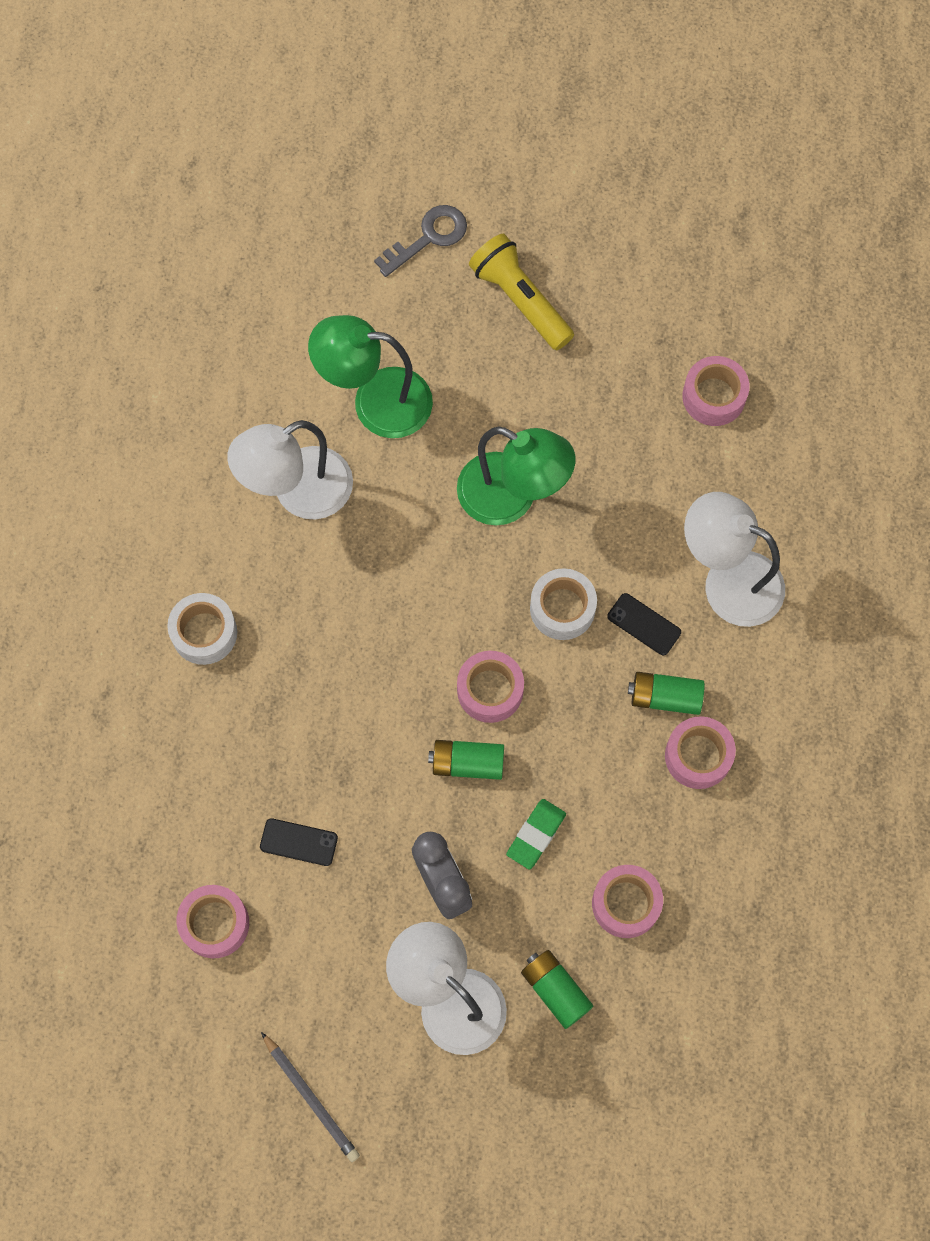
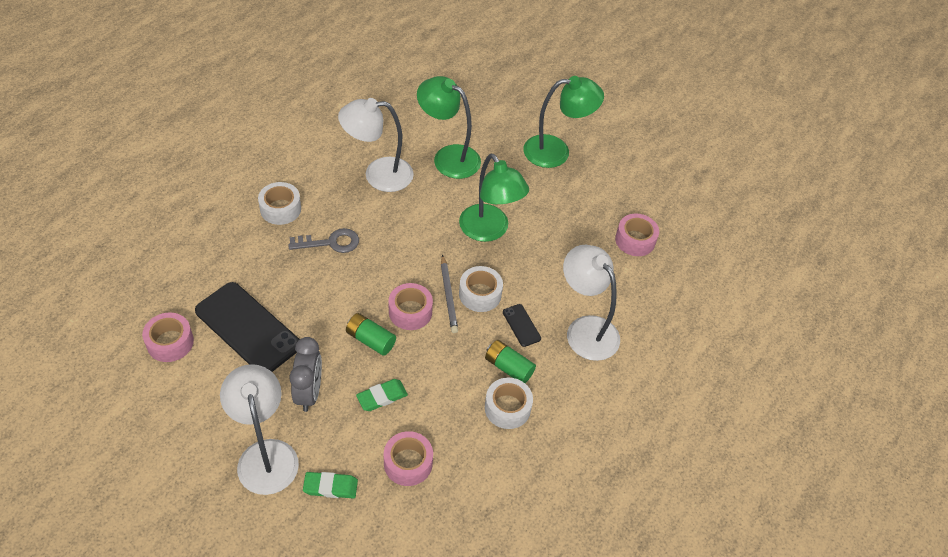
camera: 25 degrees right, 20 degrees down
black phone [260,818,338,866] -> black phone [195,282,300,372], size x2.29
grey pencil [261,1032,360,1162] -> grey pencil moved to [441,254,458,333]
grey key [374,205,467,277] -> grey key moved to [288,228,359,253]
yellow flashlight [469,234,574,350] -> green lamp [523,76,604,168]
green battery [521,950,593,1029] -> green eraser [303,472,358,499]
pink tape [665,716,736,789] -> white tape [485,378,533,429]

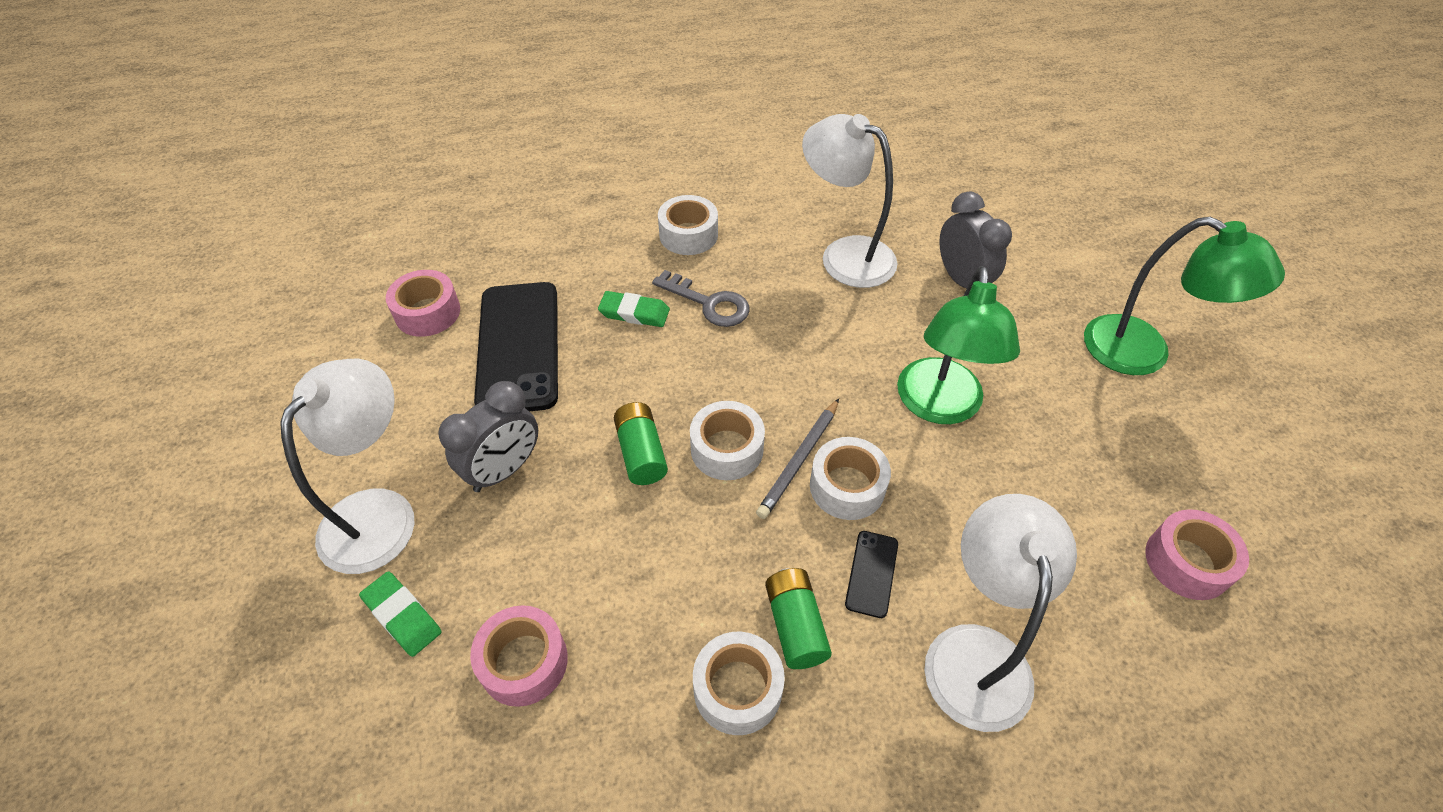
camera: 45 degrees right, 0 degrees up
green eraser [356,379,408,411] -> green eraser moved to [598,291,670,327]
pink tape [389,283,433,330] -> white tape [690,401,765,480]
green lamp [417,76,481,179] -> grey clock [939,192,1012,288]

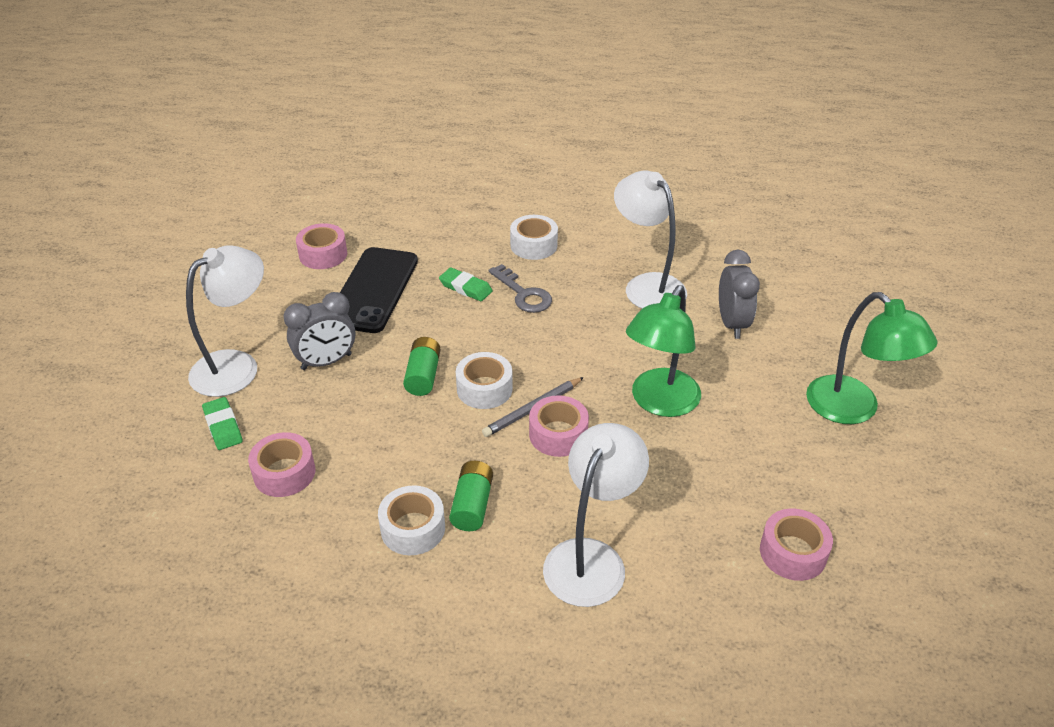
camera: 20 degrees right, 10 degrees down
white tape [810,437,891,520] -> pink tape [529,395,589,457]
black phone [845,531,898,618] -> none

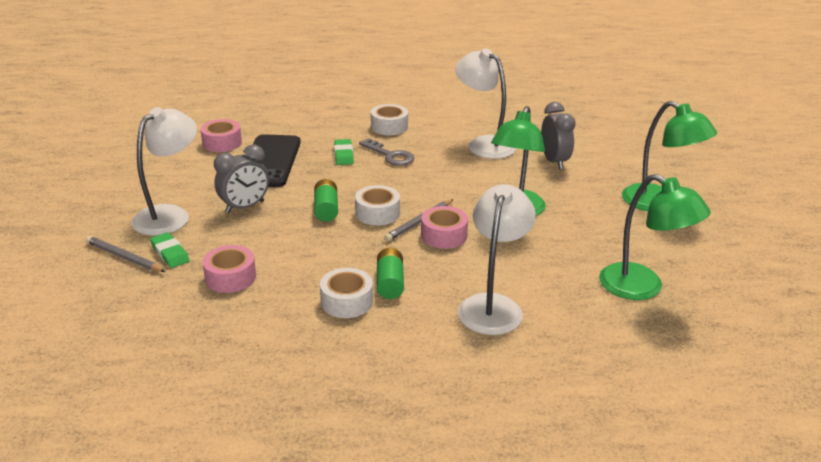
camera: 10 degrees left, 10 degrees down
green eraser [439,267,493,301] -> green eraser turned 60 degrees clockwise [334,139,354,165]
pink tape [760,508,833,581] -> green lamp [599,174,711,300]
none -> grey pencil [86,236,166,272]

